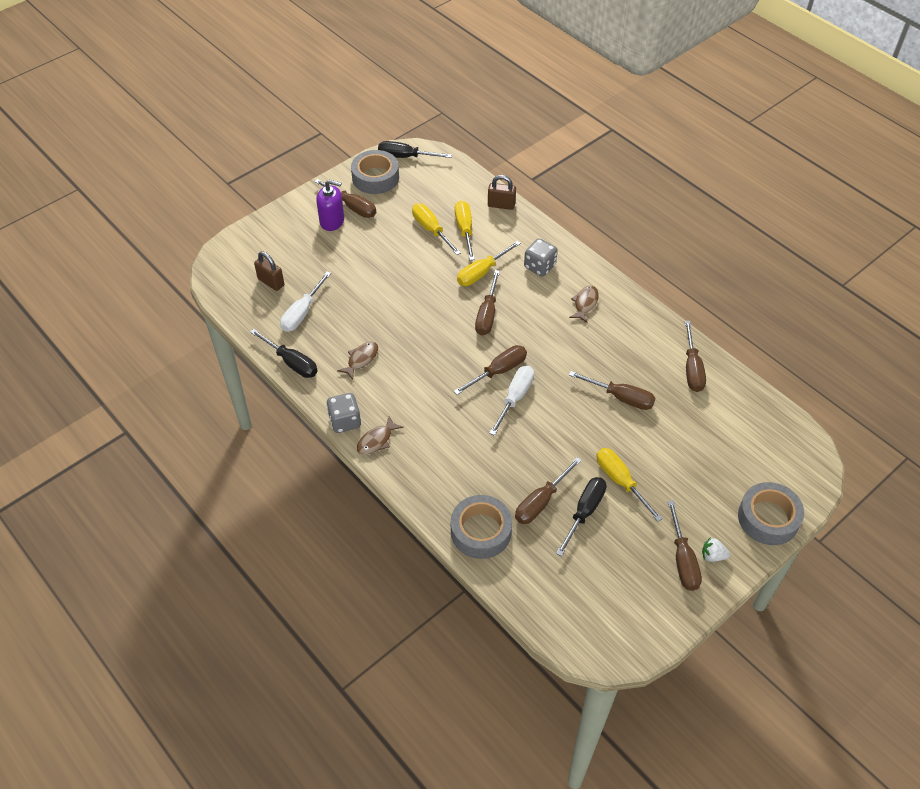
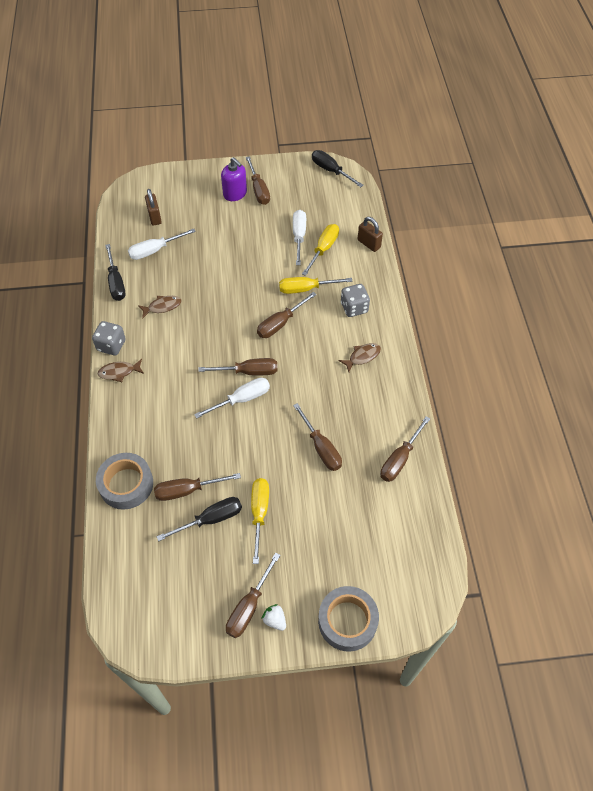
camera: 35 degrees right, 5 degrees up
grey tape [351,150,399,194] -> none
yellow screwdriver [412,204,461,255] -> white screwdriver [293,210,306,265]

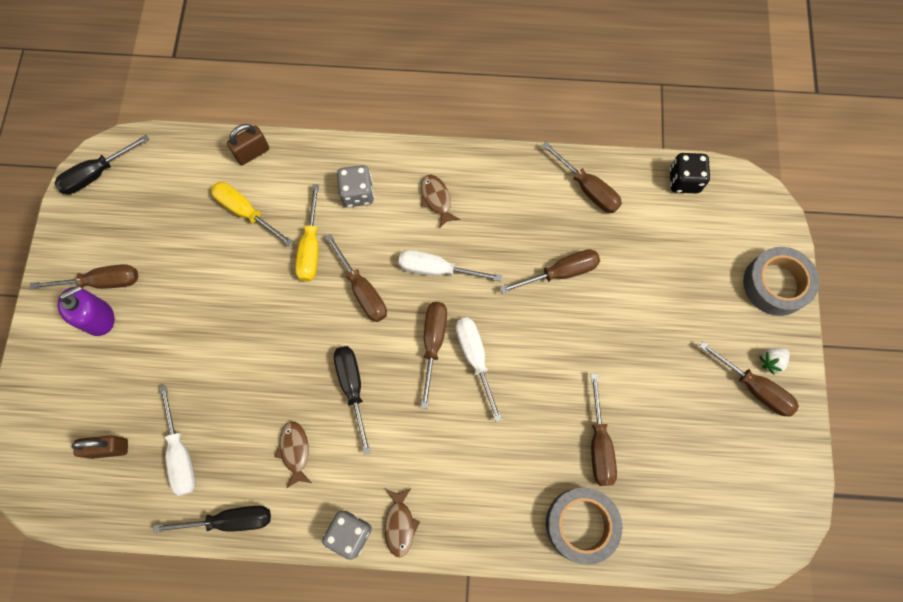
camera: 80 degrees left, 15 degrees up
black screwdriver [156,497,242,541] -> black screwdriver moved to [334,346,371,455]
yellow screwdriver [251,478,269,564] -> none
white screwdriver [293,210,306,265] -> white screwdriver moved to [398,250,502,282]
none -> black dice [670,153,710,193]

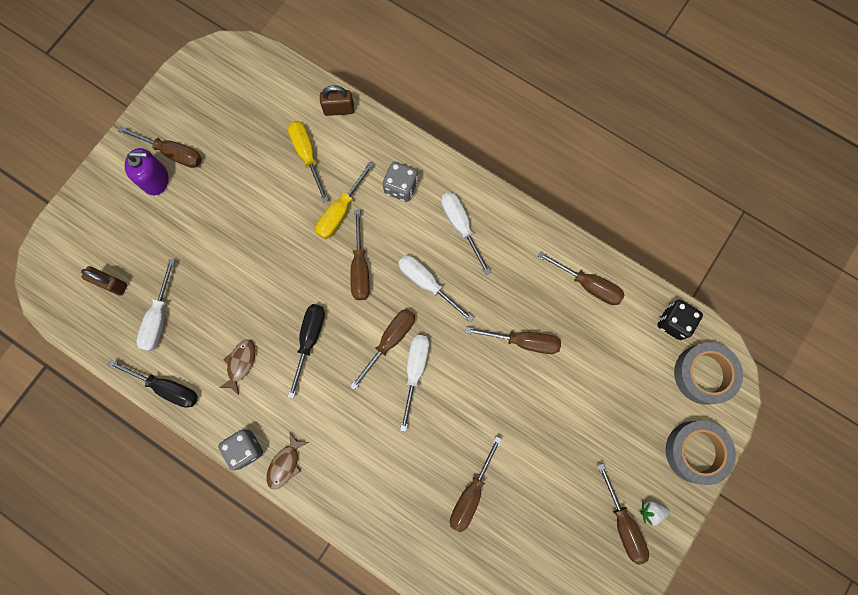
camera: 30 degrees right, 5 degrees up
black screwdriver [55,135,149,194] -> none
brown fish [421,175,460,228] -> white screwdriver [441,192,491,275]
brown screwdriver [542,142,622,213] -> brown screwdriver turned 45 degrees counterclockwise [538,251,625,305]
grey tape [546,488,622,565] -> grey tape moved to [674,343,743,404]

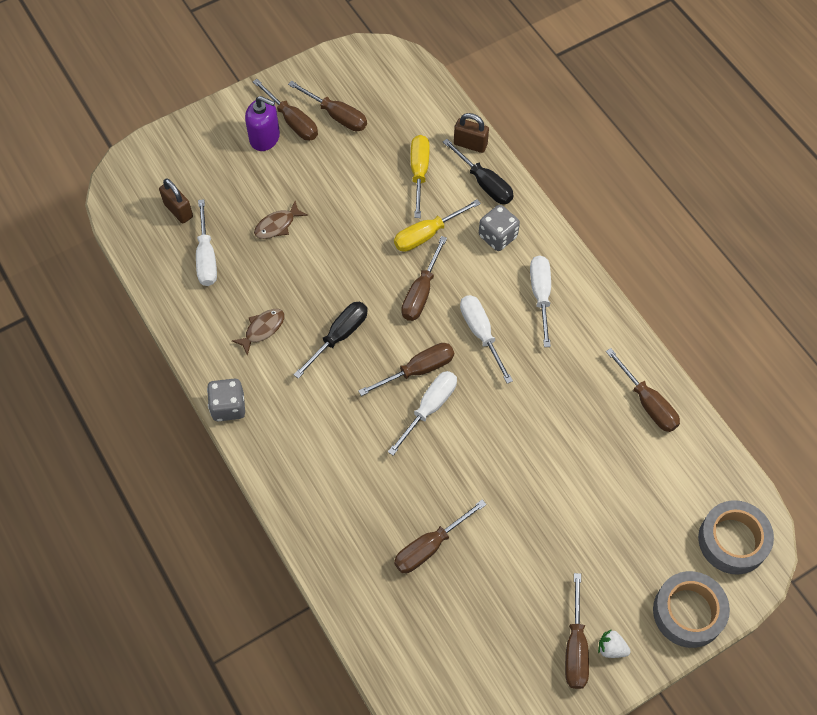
camera: 25 degrees right, 15 degrees down
black screwdriver [108,360,198,408] -> black screwdriver moved to [443,139,514,204]
white screwdriver [136,259,175,351] -> white screwdriver turned 45 degrees counterclockwise [196,199,217,286]
brown fish [266,432,308,489] -> brown fish moved to [254,201,308,239]
brown screwdriver [465,327,561,354] -> brown screwdriver moved to [288,81,367,131]
black dice [657,300,703,340] -> none

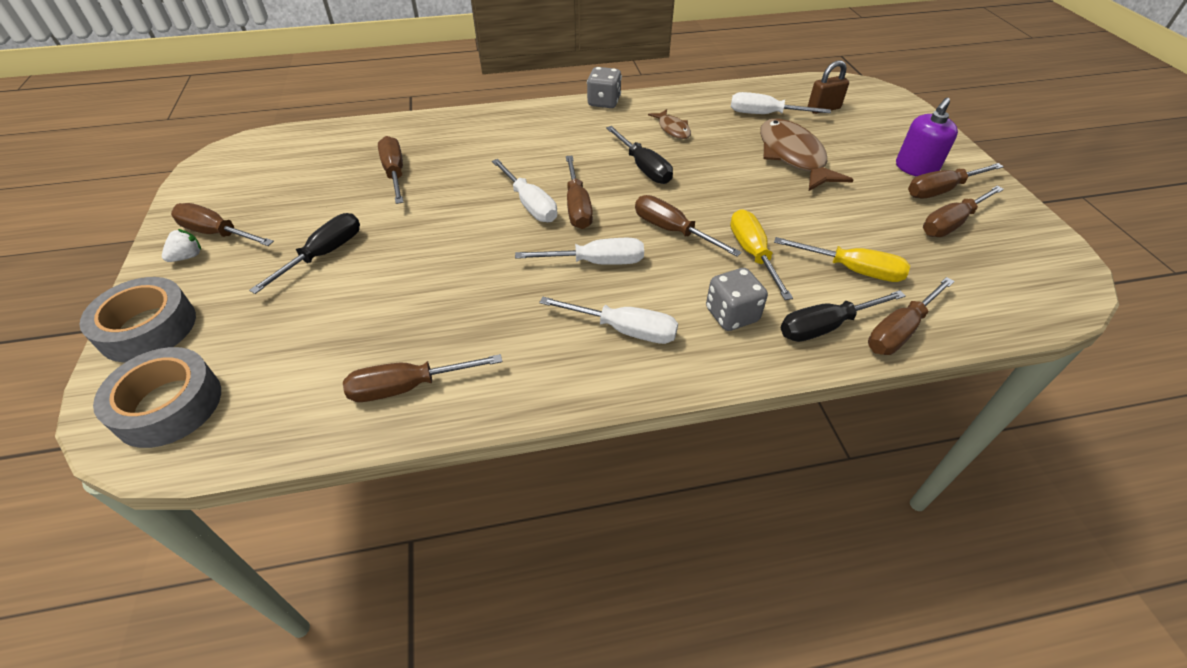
camera: 110 degrees right, 15 degrees down
brown fish [254,201,308,239] -> brown fish [760,119,854,191], size x1.97
brown padlock [454,113,489,153] -> brown screwdriver [868,277,955,355]
none -> black screwdriver [249,213,360,294]

